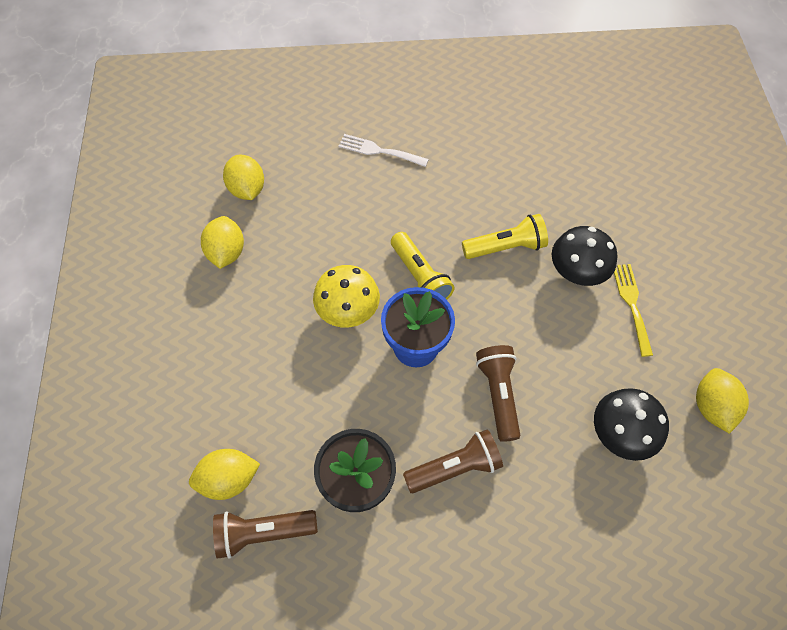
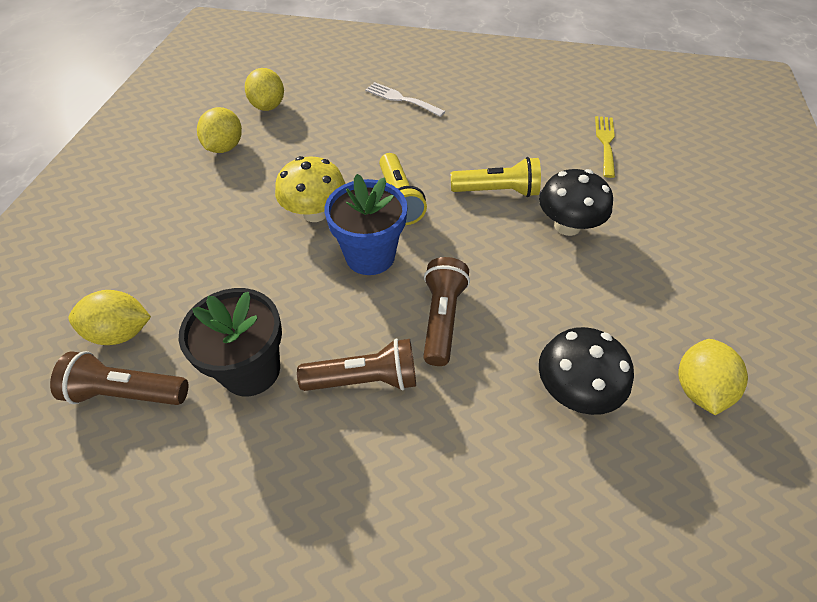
camera: 15 degrees right, 10 degrees down
yellow fork [614,264,653,357] -> yellow fork moved to [595,116,615,178]

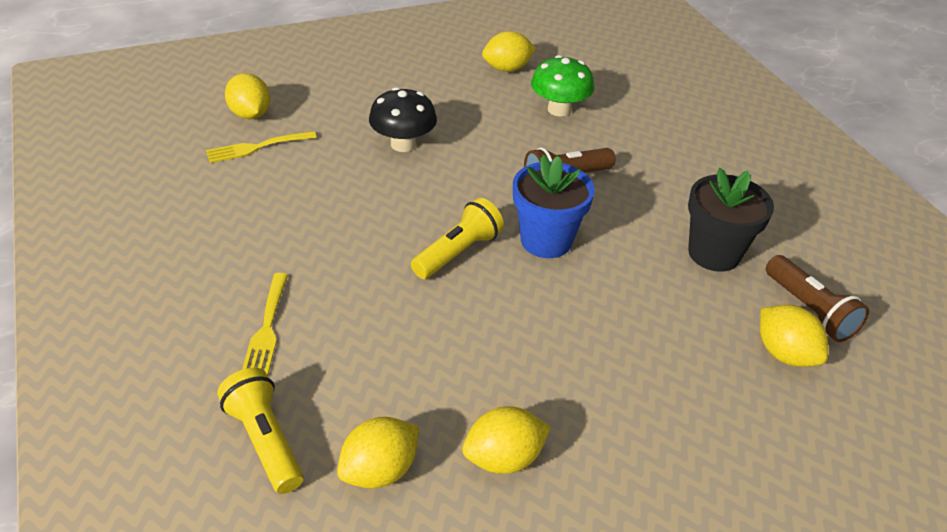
camera: 125 degrees left, 10 degrees down
yellow mushroom [275,156,345,222] -> none
brown flashlight [297,338,416,391] -> none
white fork [365,82,446,117] -> yellow fork [242,273,288,376]
yellow flashlight [451,157,541,197] -> yellow flashlight moved to [217,368,304,494]
black mushroom [539,327,634,415] -> green mushroom [531,55,594,117]
none -> yellow lemon [225,73,270,119]

